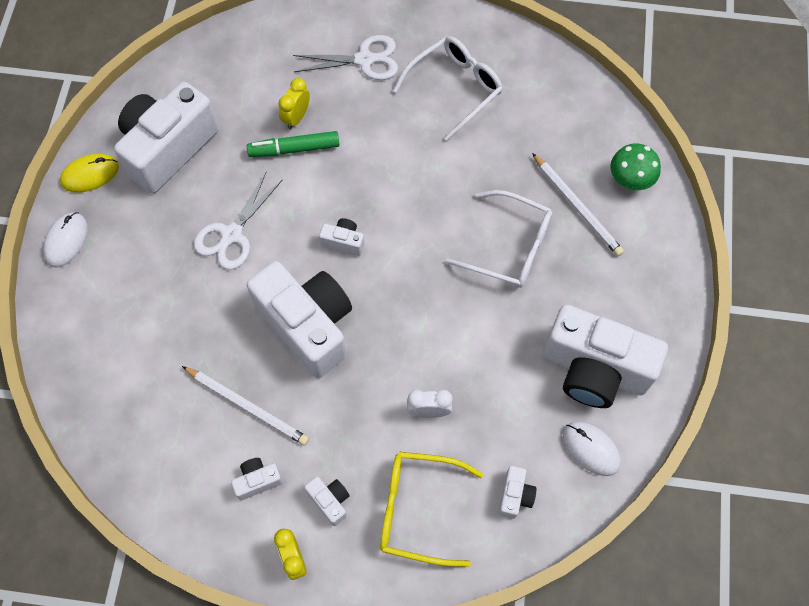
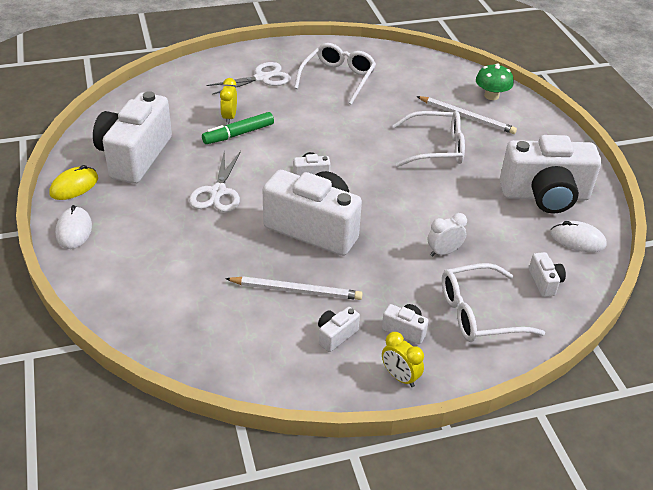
camera: 25 degrees left, 25 degrees down
yellow glasses [380,452,483,567] -> white glasses [442,263,545,342]

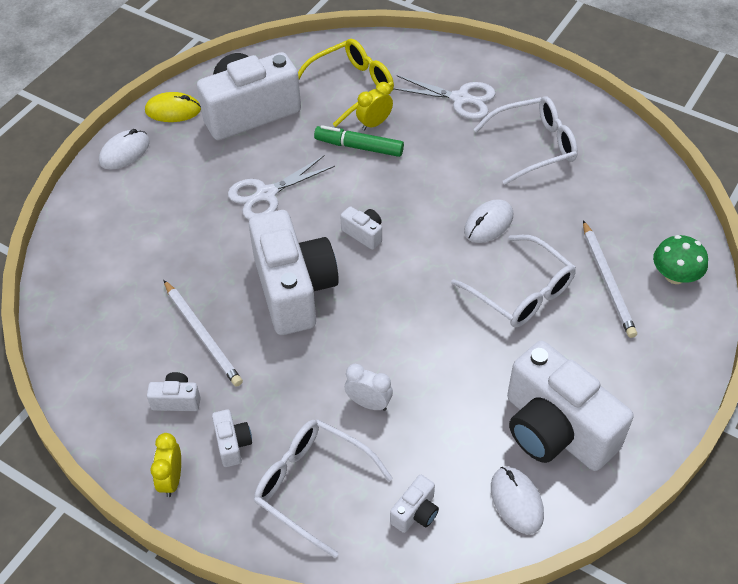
camera: 50 degrees right, 10 degrees up
none -> yellow glasses [298,39,394,127]
none -> white mouse [464,199,513,243]

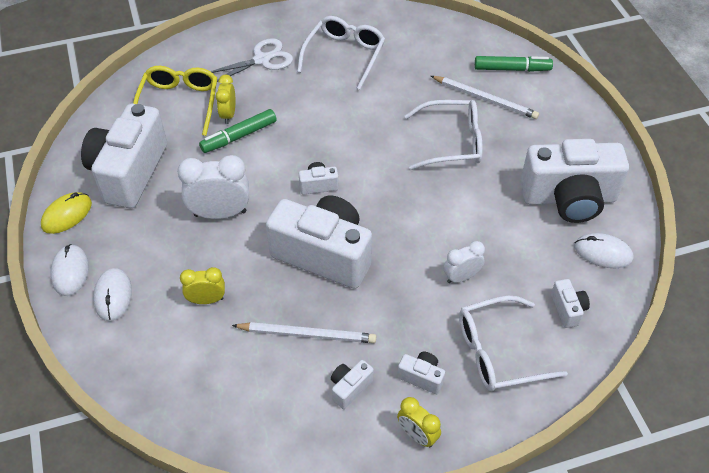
camera: 50 degrees left, 0 degrees up
white scissors [228,156,335,220] -> white clock [177,155,249,219]
white mouse [464,199,513,243] -> white mouse moved to [93,268,132,321]
green mushroom [653,235,708,284] -> green marker [475,56,553,72]
none -> yellow clock [180,267,225,304]

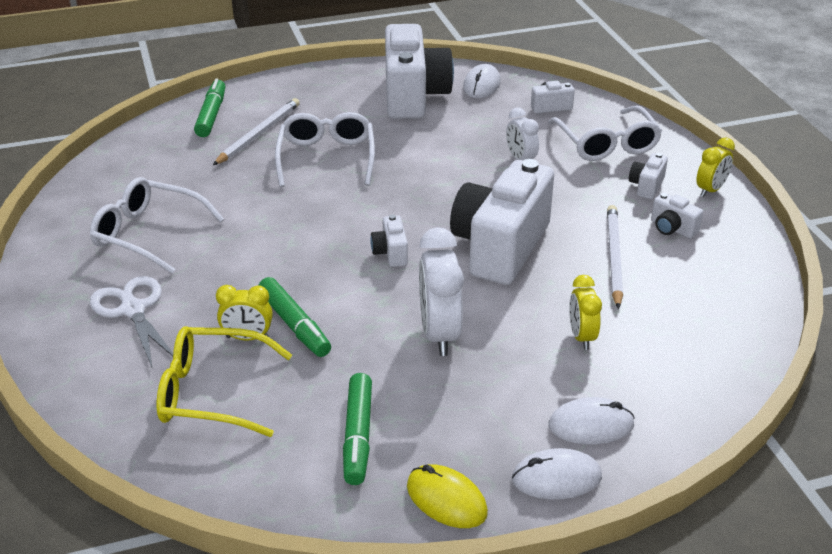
camera: 90 degrees left, 15 degrees down
white camera [81,104,167,208] -> green marker [343,373,372,485]

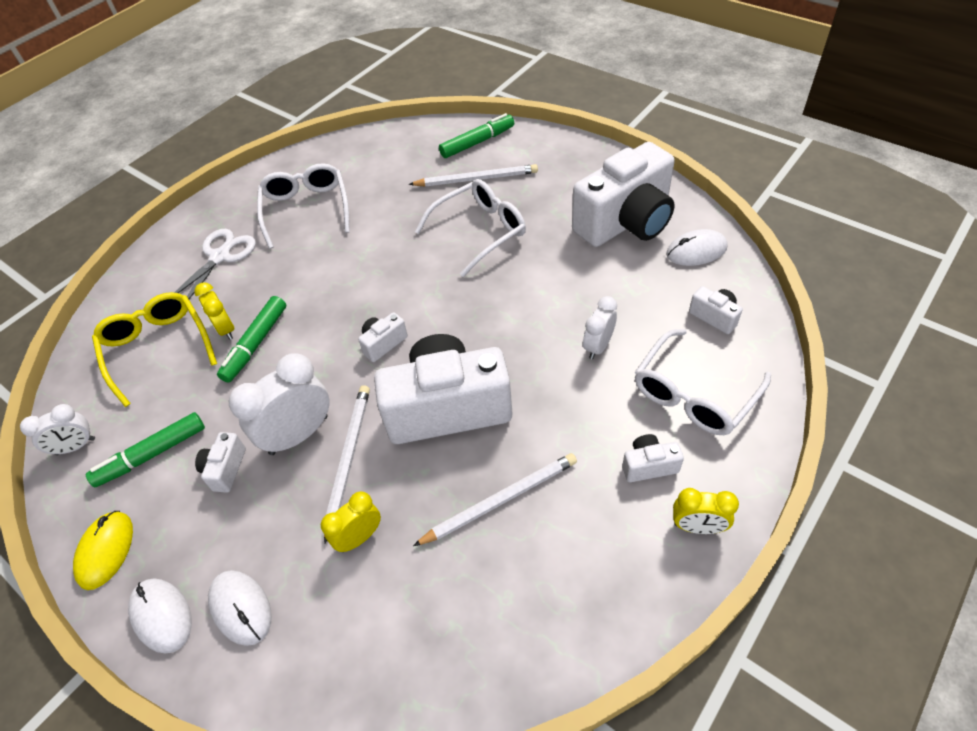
camera: 60 degrees right, 15 degrees up
white camera [651,193,703,239] -> white camera moved to [195,432,246,493]
none -> white clock [20,404,95,455]
none -> white pencil [324,385,370,543]

